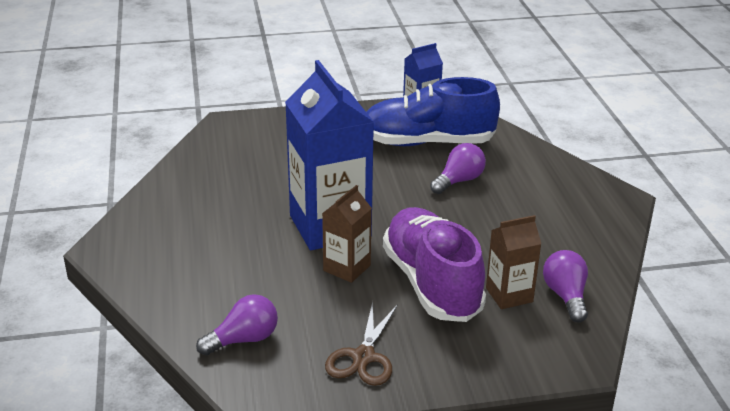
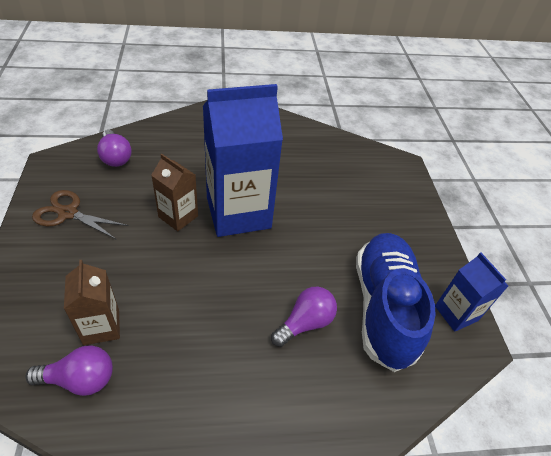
camera: 90 degrees right, 15 degrees up
purple shoe [383,207,486,322] -> none
purple light bulb [430,143,486,194] -> purple light bulb turned 90 degrees counterclockwise [271,287,337,347]

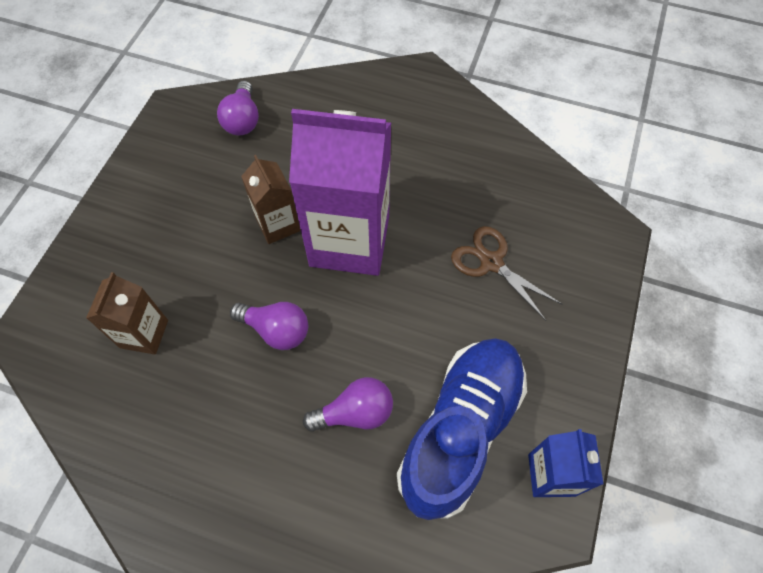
camera: 30 degrees right, 15 degrees up
purple light bulb [25,345,113,396] -> purple light bulb moved to [230,302,308,350]
brown scissors [32,190,129,239] -> brown scissors moved to [451,226,562,321]
blue carton [203,84,283,237] -> purple carton [289,109,391,276]

